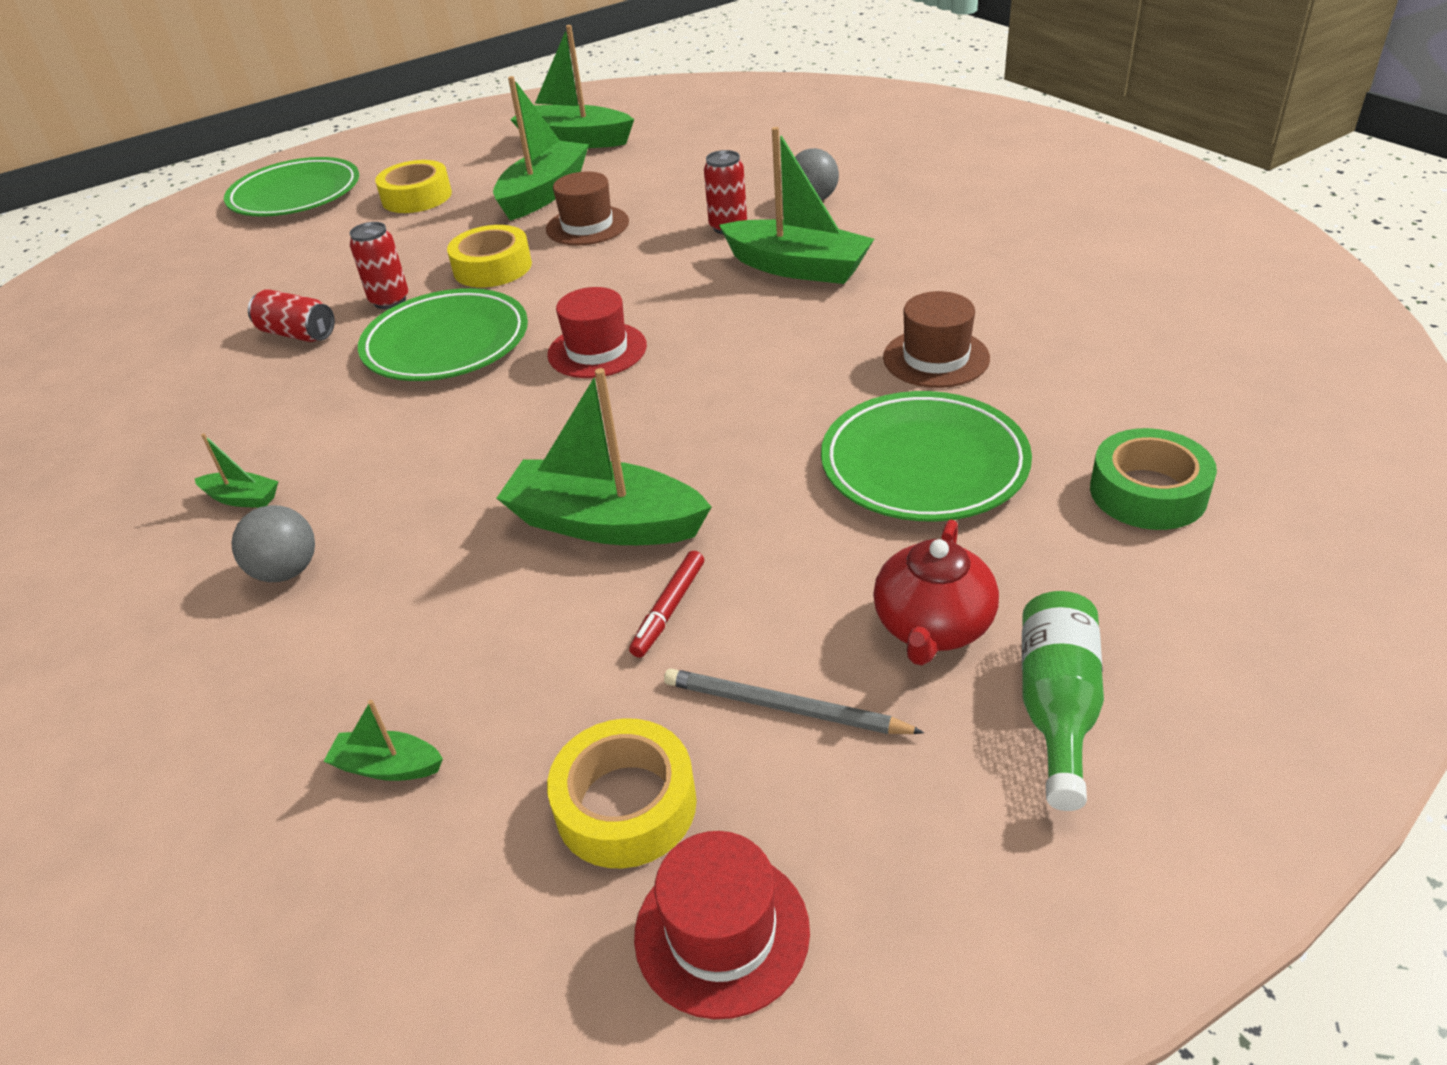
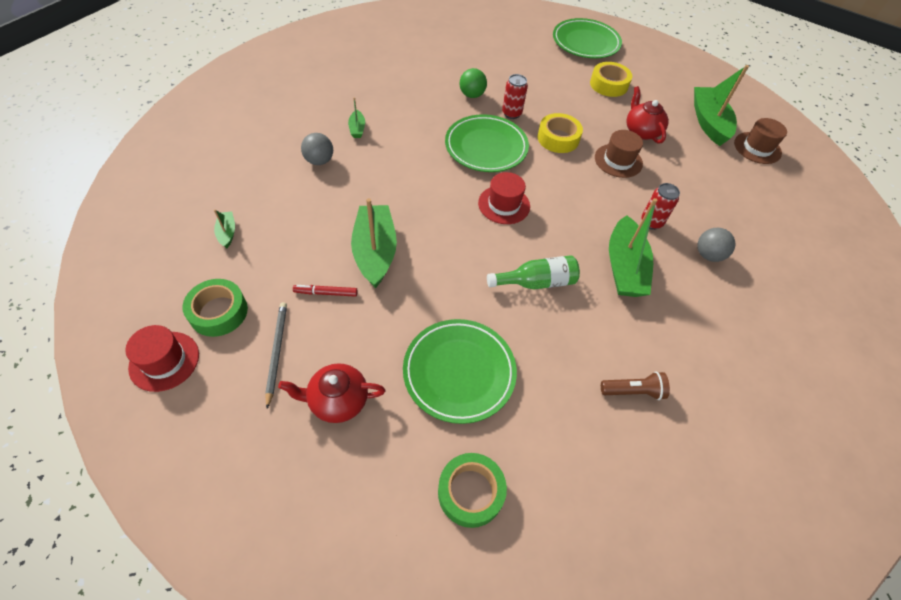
camera: 60 degrees right, 15 degrees up
red can [248,289,335,342] -> green ball [460,68,487,98]
green boat [493,76,589,221] -> red teapot [626,86,669,144]
yellow tape [547,719,697,868] -> green tape [182,279,248,337]
brown hat [883,291,990,388] -> brown hat moved to [734,118,787,164]
green bottle [1022,591,1104,811] -> green bottle moved to [487,255,580,290]
none -> brown flashlight [601,372,670,400]

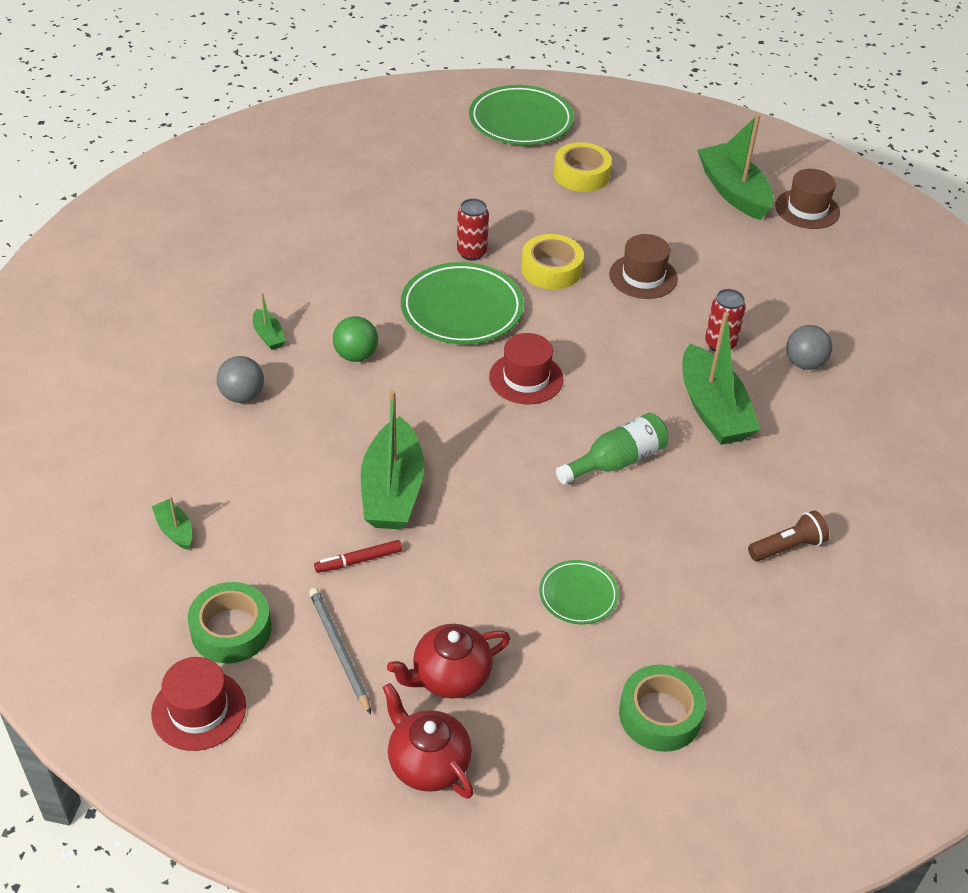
camera: 20 degrees left, 10 degrees down
green boat [351,198,397,288] -> green boat turned 150 degrees counterclockwise [361,390,424,529]
green plate [403,319,517,424] -> green plate [539,560,619,624], size x0.53
green ball [460,68,487,98] -> green ball moved to [333,316,378,362]
red teapot [626,86,669,144] -> red teapot moved to [382,683,474,799]

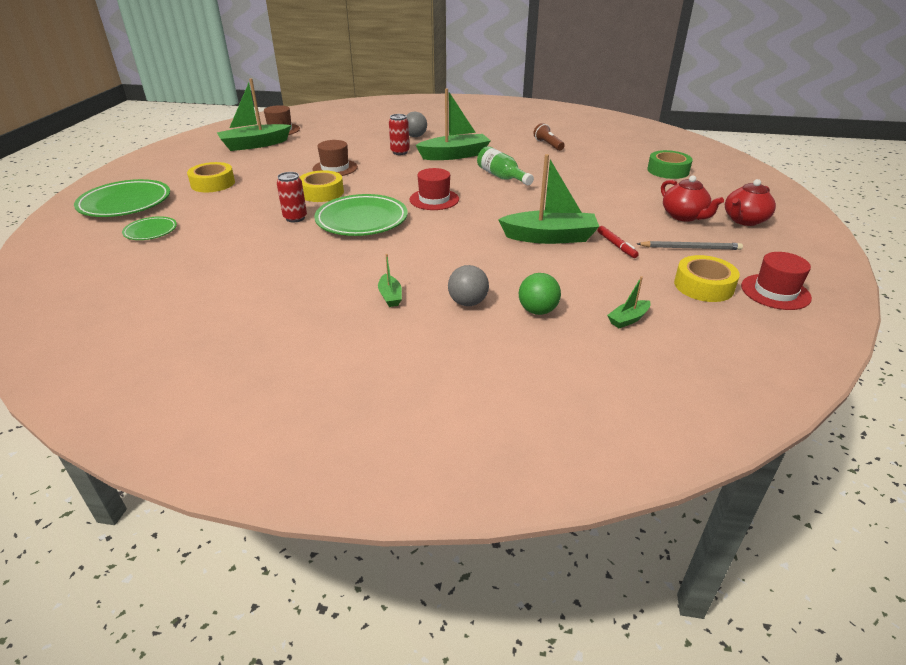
camera: 90 degrees left, 10 degrees down
green tape [188,582,271,664] -> yellow tape [674,255,740,302]
green boat [253,293,286,350] -> green boat turned 105 degrees clockwise [378,254,402,307]
grey pencil [309,588,371,715] -> grey pencil turned 150 degrees counterclockwise [637,241,743,250]
green ball [333,316,378,362] -> green ball moved to [519,273,561,315]
green plate [539,560,619,624] -> green plate moved to [122,216,177,240]

